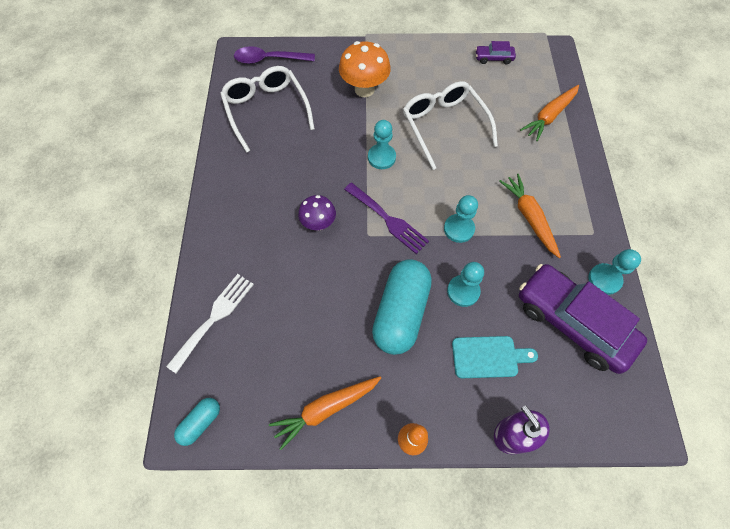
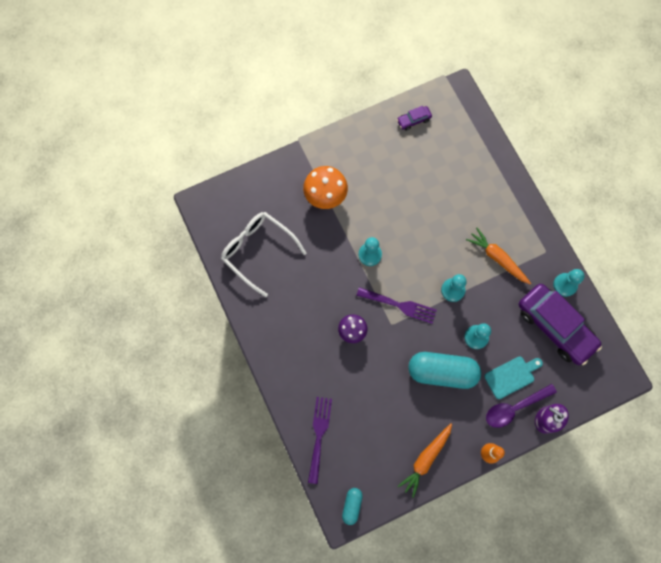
camera: 25 degrees left, 10 degrees up
white fork [166,274,254,373] -> purple fork [308,397,332,484]
purple spoon [234,46,315,64] -> purple spoon moved to [486,384,557,428]
turquoise capsule [372,259,432,355] -> turquoise capsule turned 75 degrees counterclockwise [408,352,481,389]
white glasses [403,81,498,170] -> none
purple car [519,264,647,374] -> purple car turned 150 degrees counterclockwise [518,284,602,365]
orange carrot [520,85,579,141] -> none

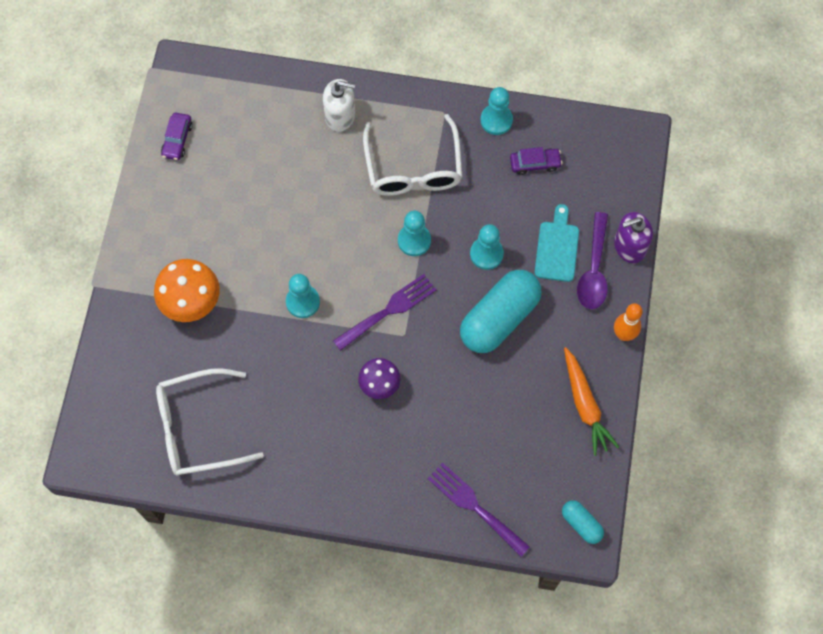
camera: 55 degrees left, 5 degrees down
orange carrot [466,228,531,284] -> white glasses [363,114,463,196]
purple car [518,284,602,365] -> purple car [510,147,563,175], size x0.43
none -> white soap dispenser [323,79,355,132]

